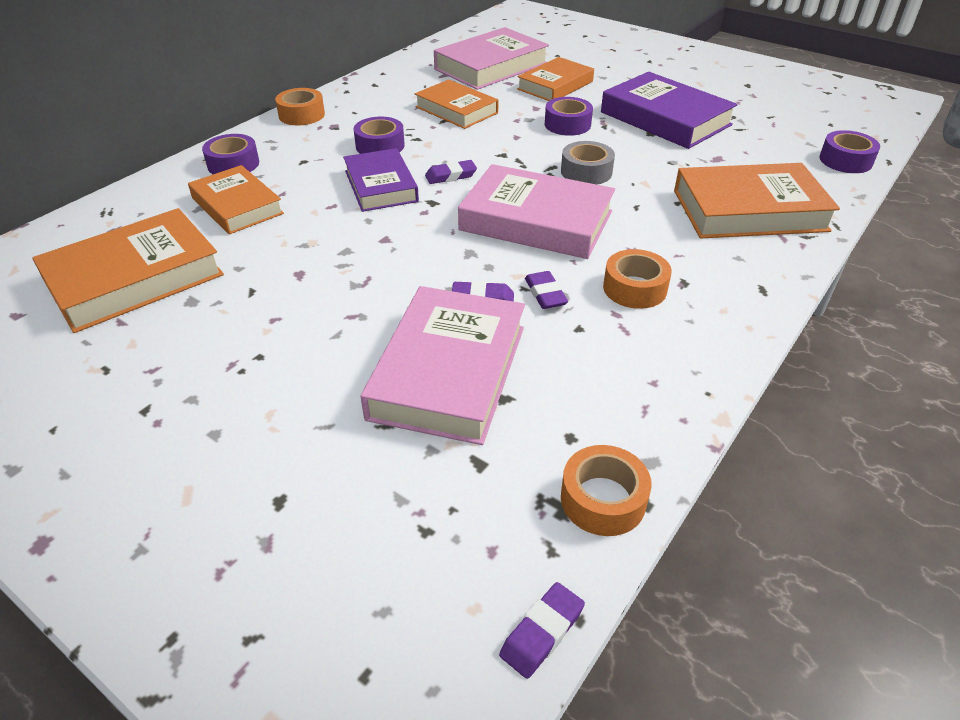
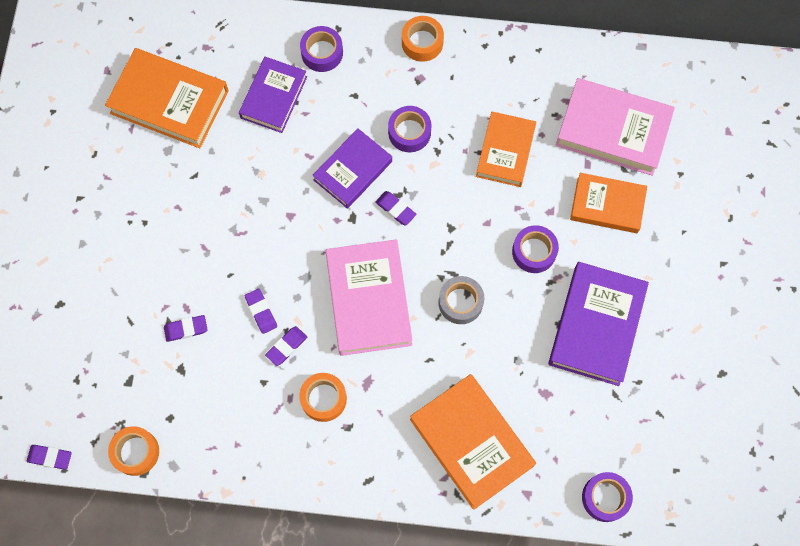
camera: 60 degrees right, 30 degrees up
orange book [188,165,284,234] -> purple book [239,57,307,133]
pink book [360,286,525,445] -> purple eraser [164,315,208,342]

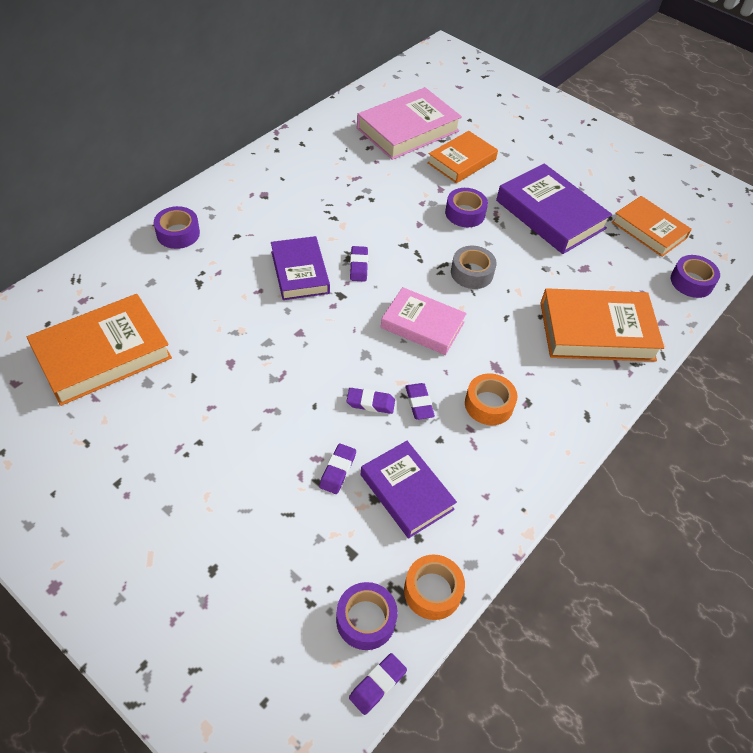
camera: 60 degrees left, 20 degrees down
purple book [239,57,307,133] -> purple book moved to [360,441,457,538]
pink book [326,239,412,356] -> pink book [381,287,467,355], size x0.66
purple eraser [375,191,416,226] -> purple eraser turned 75 degrees counterclockwise [350,246,368,282]
purple tape [388,106,431,152] -> purple tape moved to [336,582,398,650]
orange tape [402,16,444,62] -> none
orange book [476,111,536,187] -> orange book moved to [612,196,692,257]

